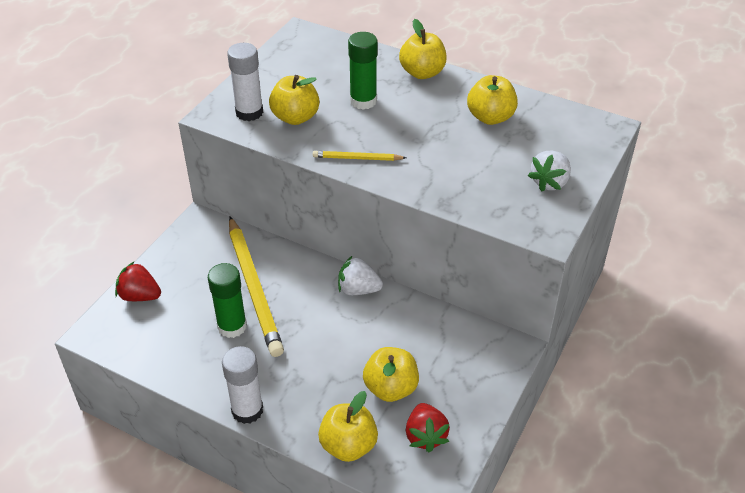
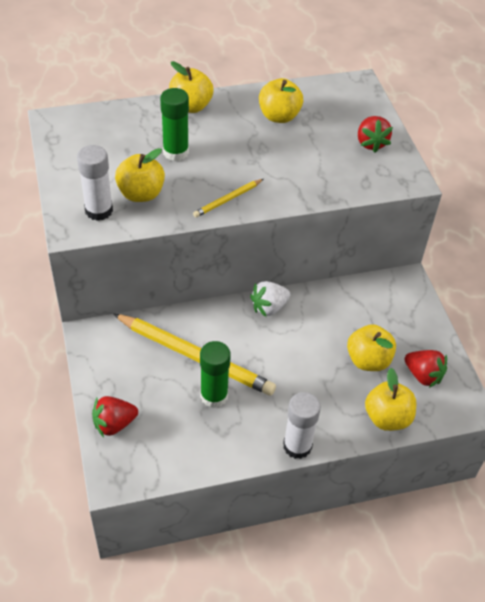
camera: 45 degrees left, 5 degrees up
white strawberry [528,150,571,192] -> red strawberry [358,116,393,153]

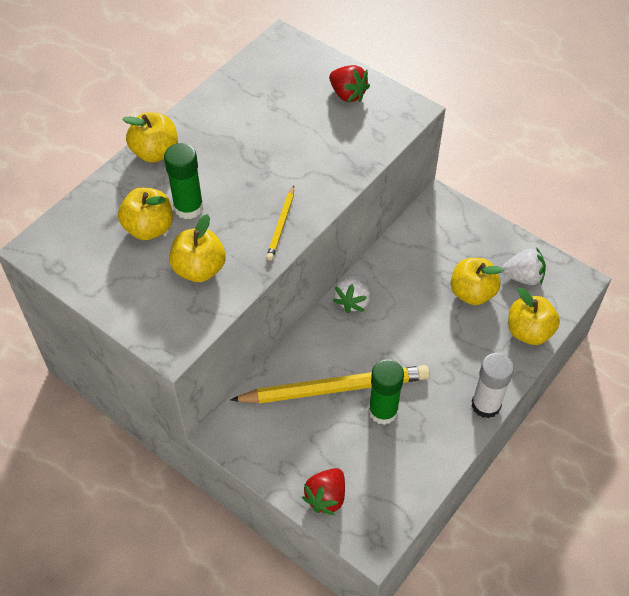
camera: 35 degrees left, 5 degrees up
white glue stick [77,145,113,221] -> none
yellow apple [259,78,303,123] -> yellow apple moved to [118,188,173,240]
red strawberry [404,350,447,388] -> white strawberry [502,247,546,285]

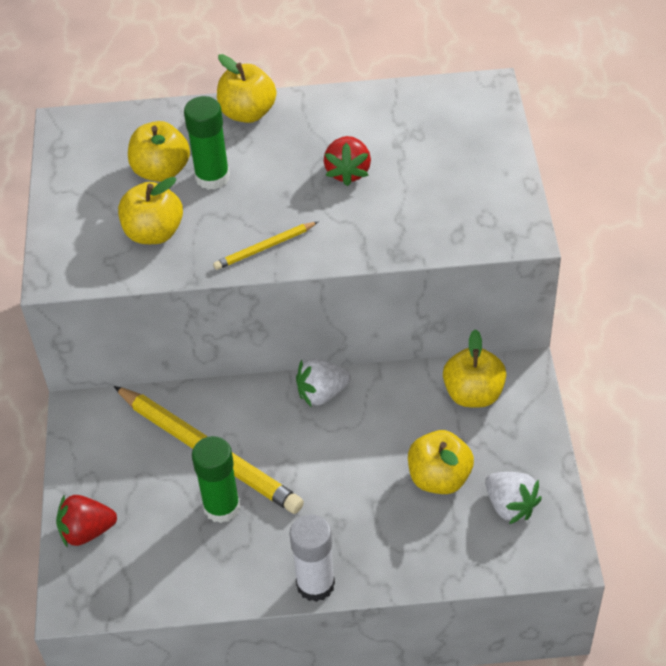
camera: 50 degrees right, 5 degrees down
red strawberry [329,65,370,103] -> red strawberry moved to [324,136,371,186]
yellow apple [508,288,560,345] -> yellow apple moved to [443,329,506,407]

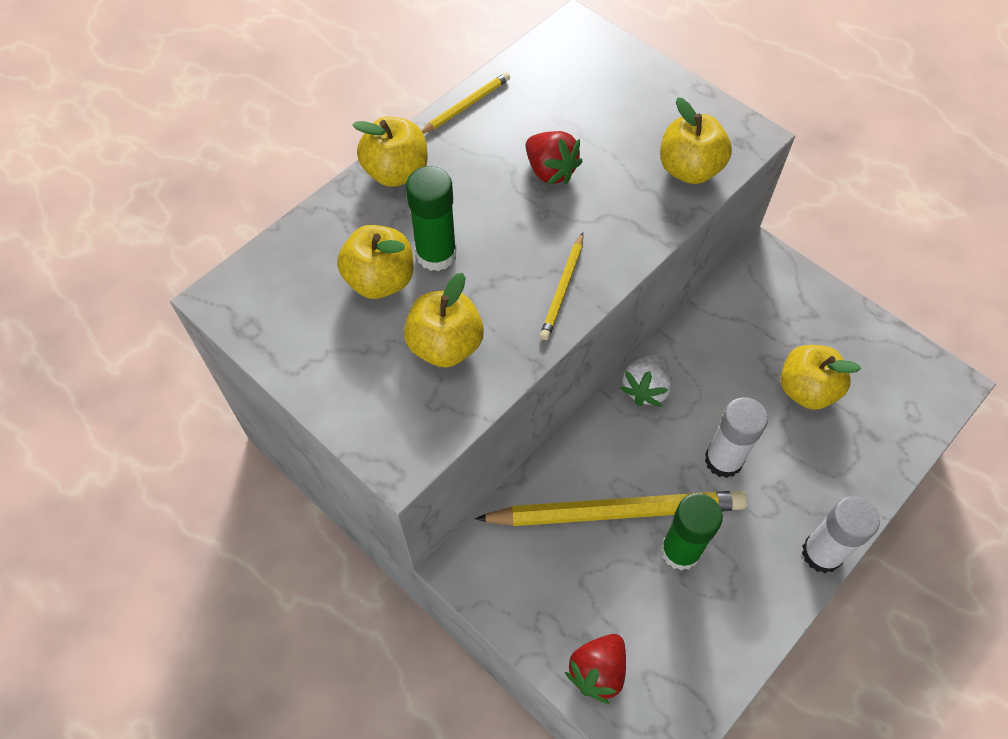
camera: 45 degrees left, 10 degrees up
yellow apple [443,329,506,407] -> yellow apple moved to [660,97,732,184]
white strawberry [485,472,542,524] -> none
none -> yellow pencil [421,72,510,134]
none -> white glue stick [705,397,768,478]

